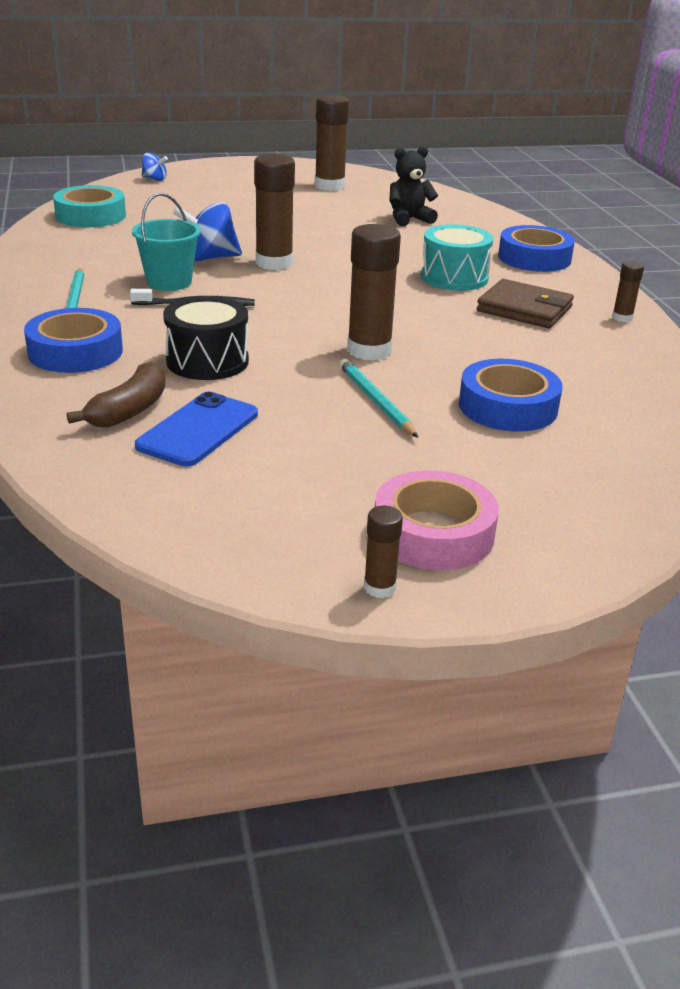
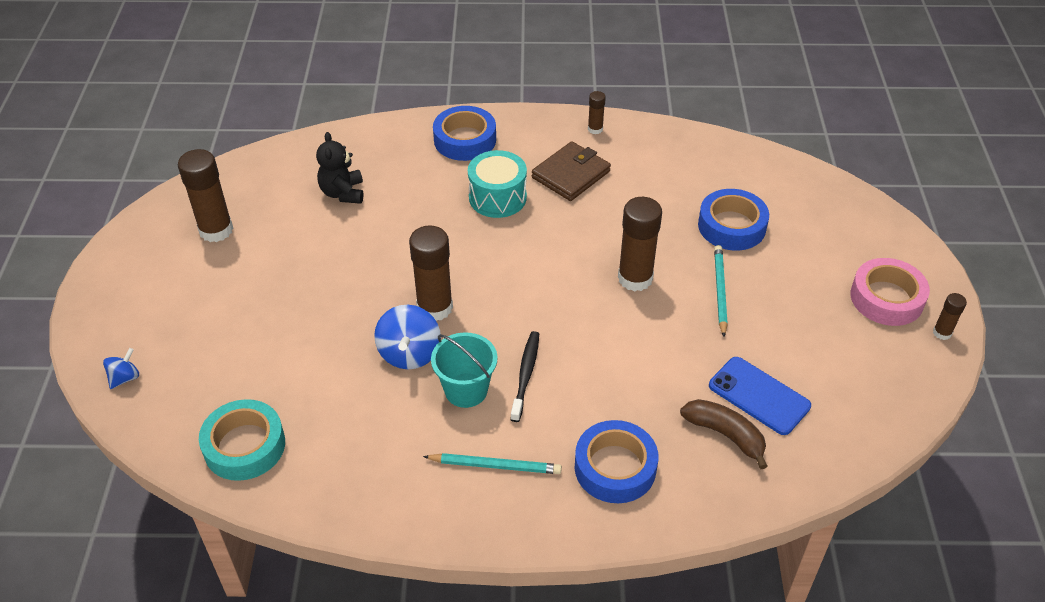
camera: 75 degrees left, 15 degrees up
black drum [163,296,249,380] -> none
turquoise pencil [339,359,418,438] -> turquoise pencil turned 105 degrees clockwise [714,245,728,337]

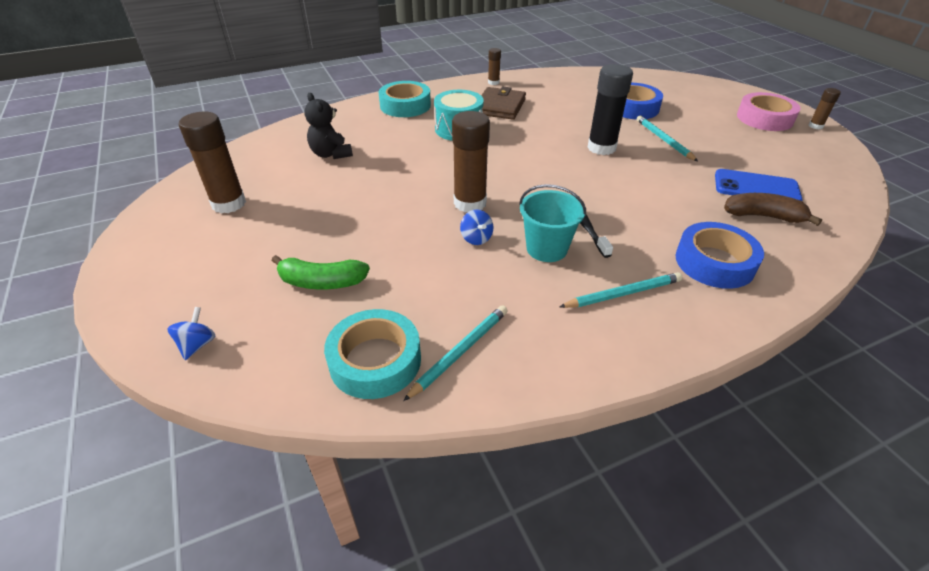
camera: 25 degrees left, 5 degrees down
blue spinning top [374,305,440,369] -> blue spinning top [460,209,493,245], size x0.56
blue tape [433,106,496,161] -> turquoise tape [379,81,431,117]
brown glue stick [618,197,662,292] -> black glue stick [587,64,633,155]
none -> green banana [271,255,370,289]
none -> turquoise pencil [403,305,507,401]

